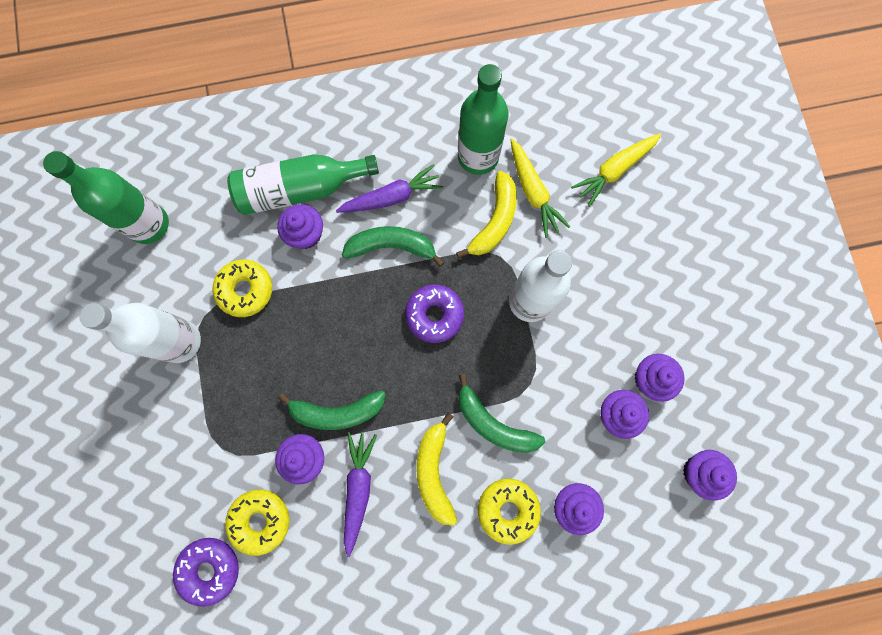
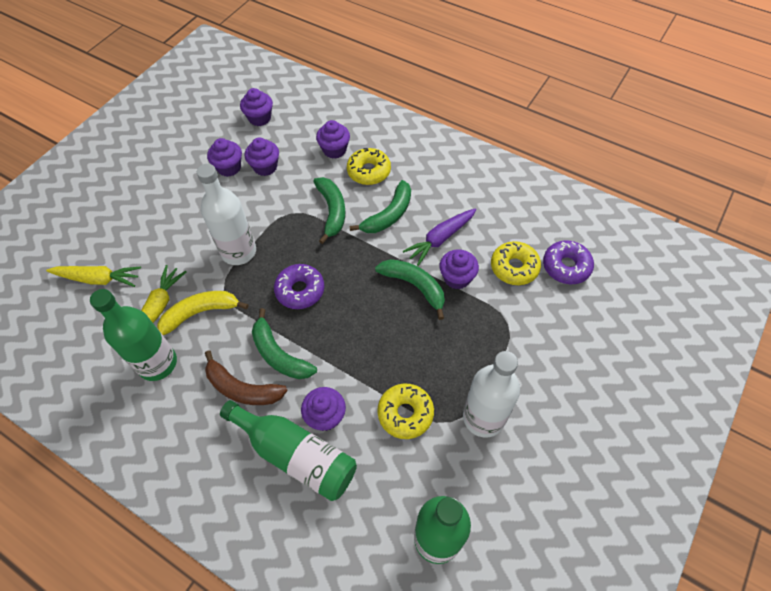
camera: 135 degrees left, 20 degrees down
purple carrot [336,164,443,213] -> brown banana [205,350,288,405]
yellow banana [416,413,457,526] -> green banana [349,180,411,233]

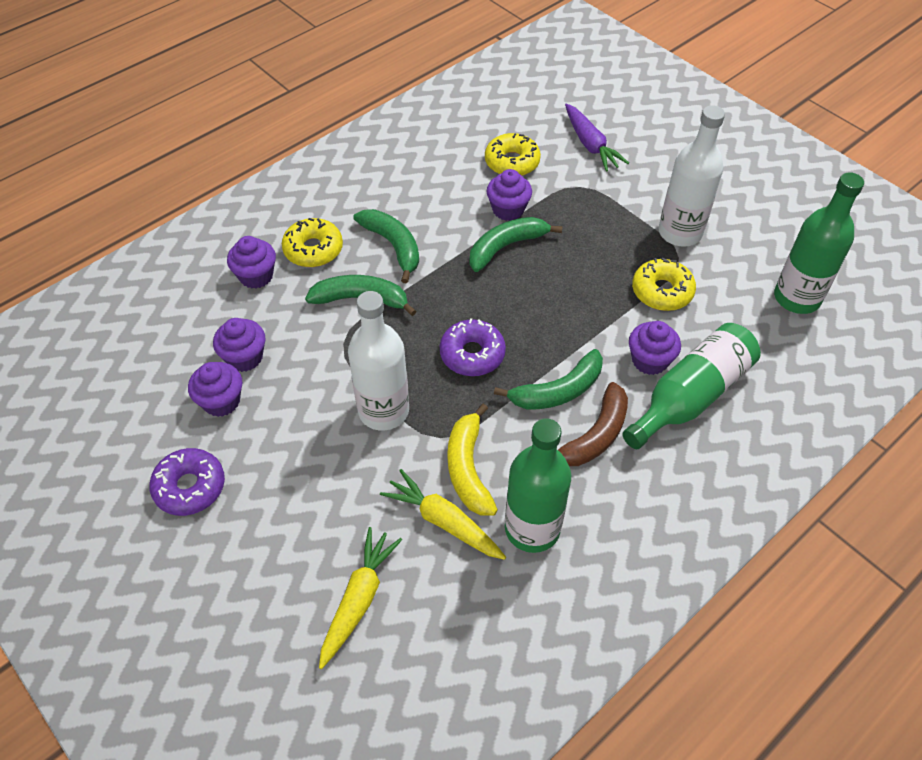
camera: 75 degrees left, 5 degrees down
purple cupcake [240,88,273,126] -> none
purple carrot [403,208,477,266] -> purple carrot moved to [565,103,629,172]
purple donut [543,240,594,284] -> purple donut moved to [149,448,225,516]

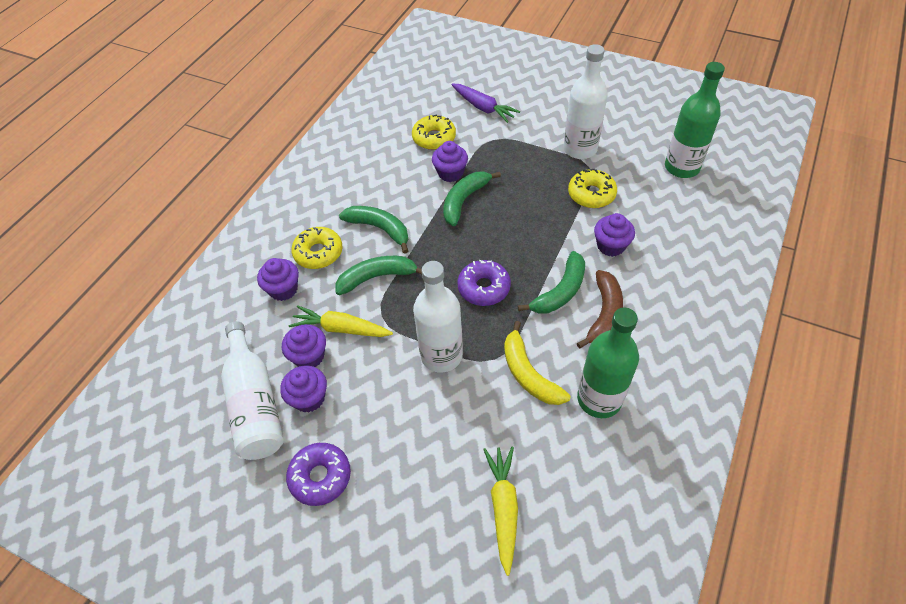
camera: 20 degrees left, 0 degrees up
yellow carrot [380,469,506,560] -> yellow carrot moved to [289,305,393,337]
green bottle [622,323,761,449] -> none
none -> white bottle [221,321,284,460]

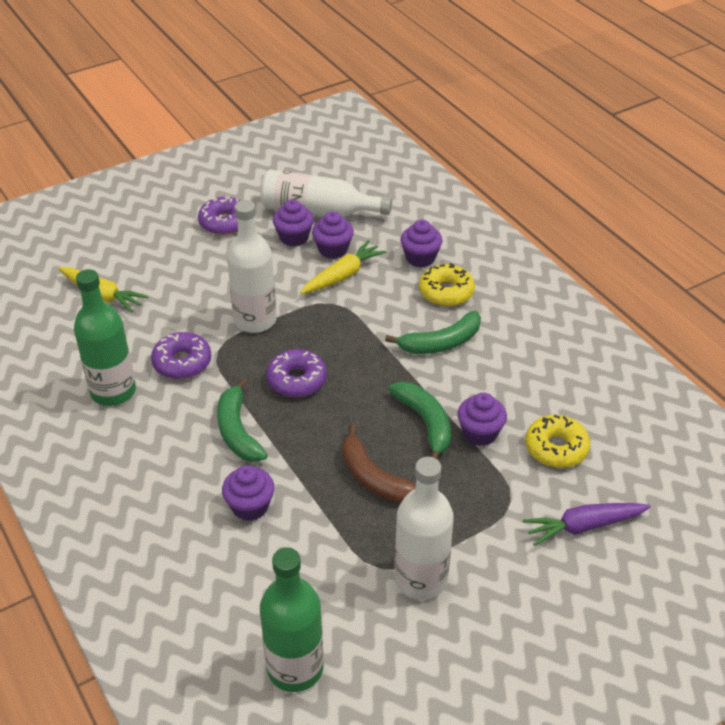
camera: 120 degrees right, 10 degrees down
green banana [336,256,422,295] -> none
yellow banana [504,321,571,405] -> purple donut [151,332,211,379]
yellow donut [568,169,617,208] -> none
brown banana [577,270,623,349] -> brown banana moved to [342,424,416,503]

